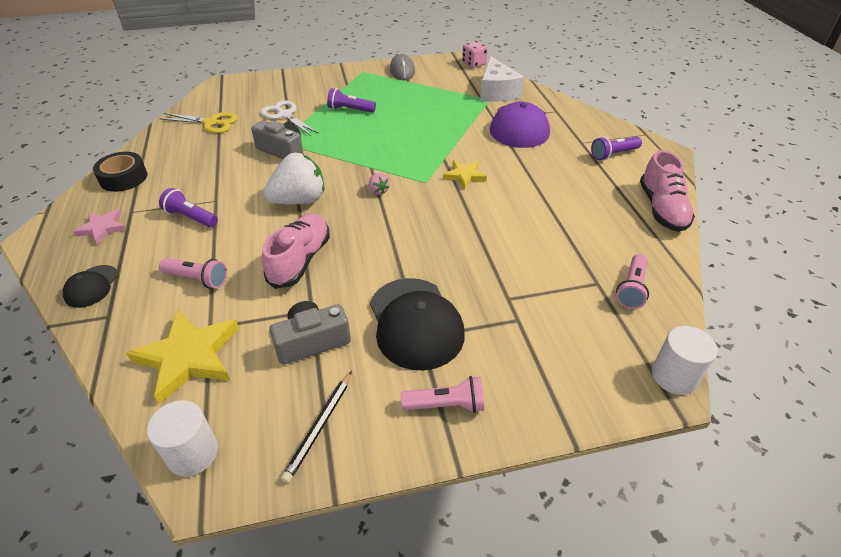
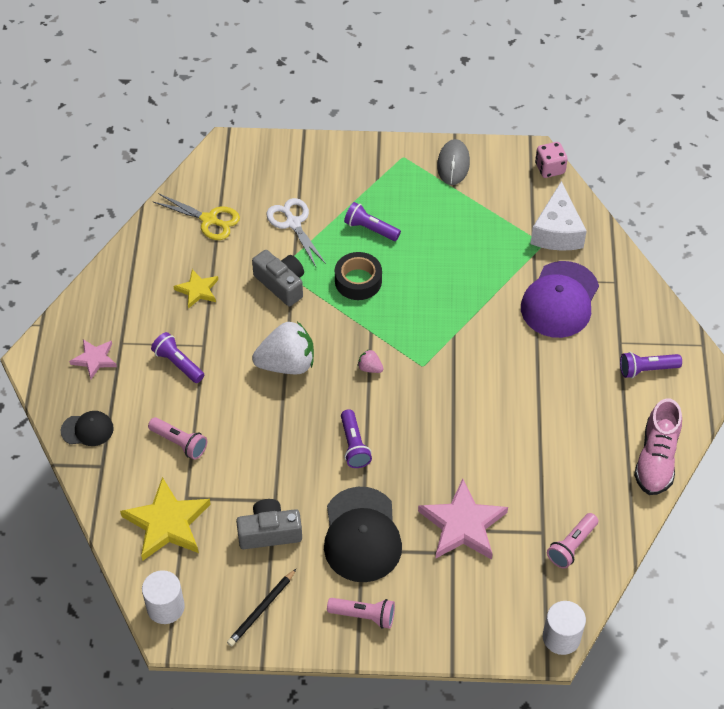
camera: 15 degrees right, 10 degrees up
black cap [63,265,118,308] -> black cap turned 120 degrees counterclockwise [60,411,114,446]
black tape [93,152,147,192] -> black tape moved to [335,252,382,300]
pink shoe [262,213,330,289] -> none
pink strawberry [369,173,390,195] -> pink strawberry turned 135 degrees clockwise [358,350,384,373]
yellow star [443,160,487,189] -> yellow star moved to [173,269,218,309]
none -> purple flashlight [341,409,372,468]
none -> pink star [418,479,508,560]

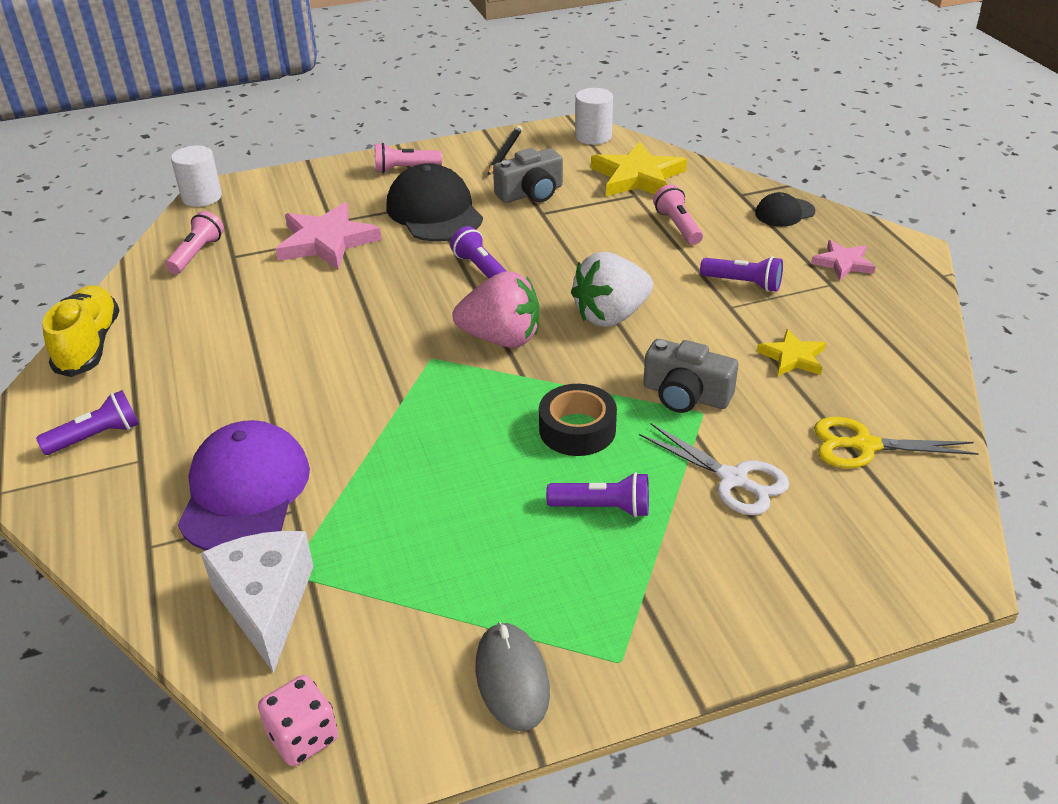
camera: 160 degrees right, 15 degrees down
pink flashlight [148,417,207,460] -> pink flashlight turned 60 degrees clockwise [653,184,703,245]
pink strawberry [358,350,384,373] -> pink strawberry [452,271,539,348], size x2.34
pink shoe [634,398,682,495] -> yellow shoe [42,285,120,377]

